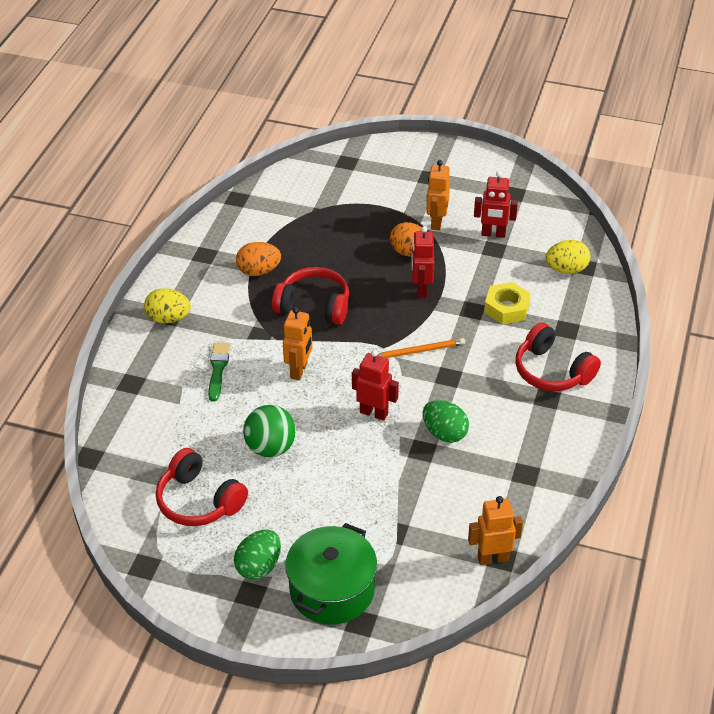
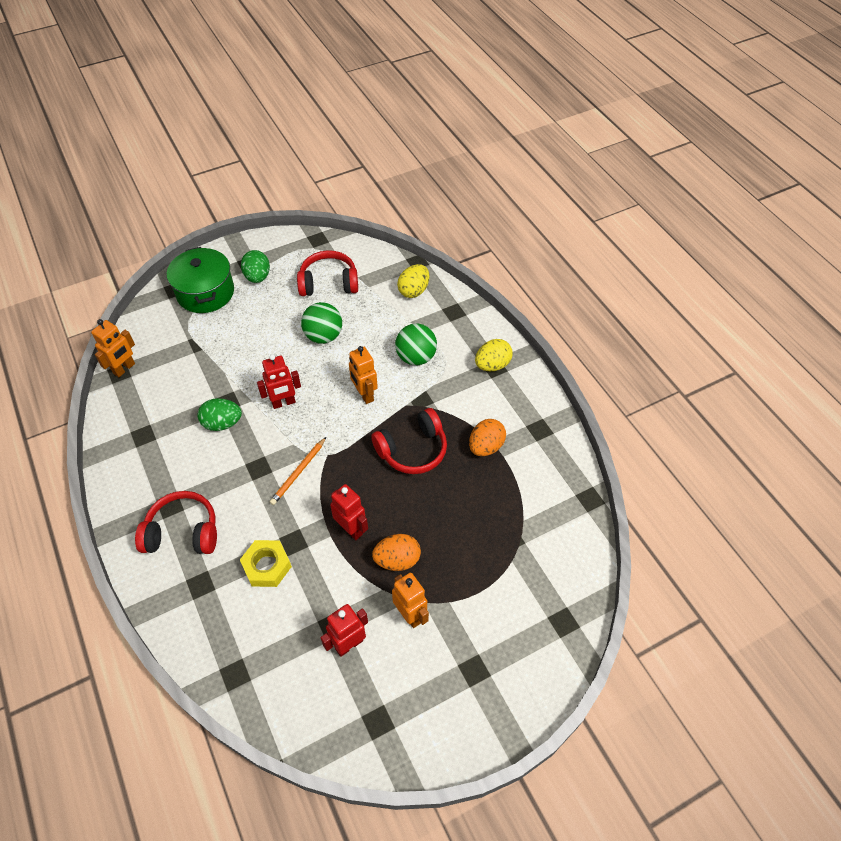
camera: 135 degrees right, 10 degrees up
green brush [208,342,230,402] -> green ball [395,324,437,365]
yellow egg [545,240,590,274] -> yellow egg moved to [397,264,429,298]

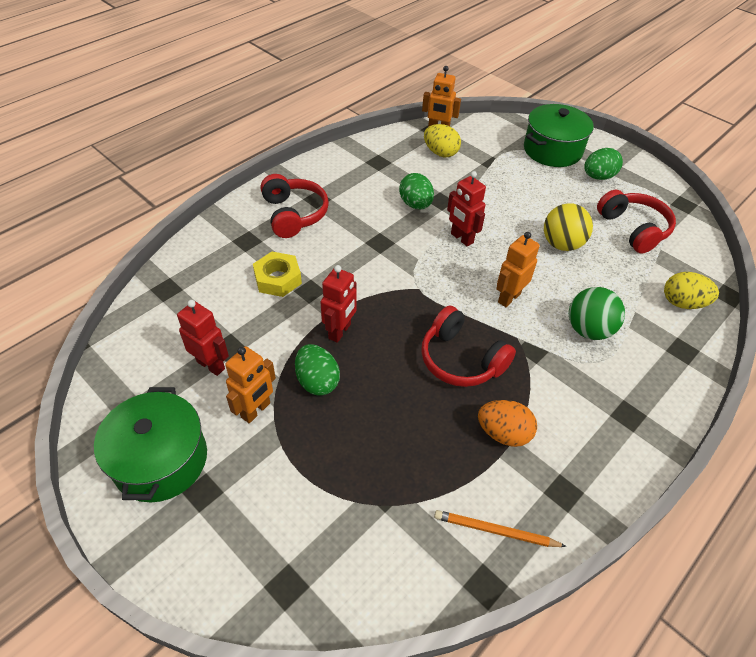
camera: 70 degrees right, 5 degrees down
orange pencil [270,437,326,505] -> orange pencil moved to [434,510,567,547]
green ball [301,302,342,344] -> yellow ball [544,203,593,251]
orange egg [372,534,421,571] -> green egg [295,344,340,396]
yellow egg [475,339,513,371] -> yellow egg moved to [424,124,461,157]
none -> green pot [94,387,207,502]

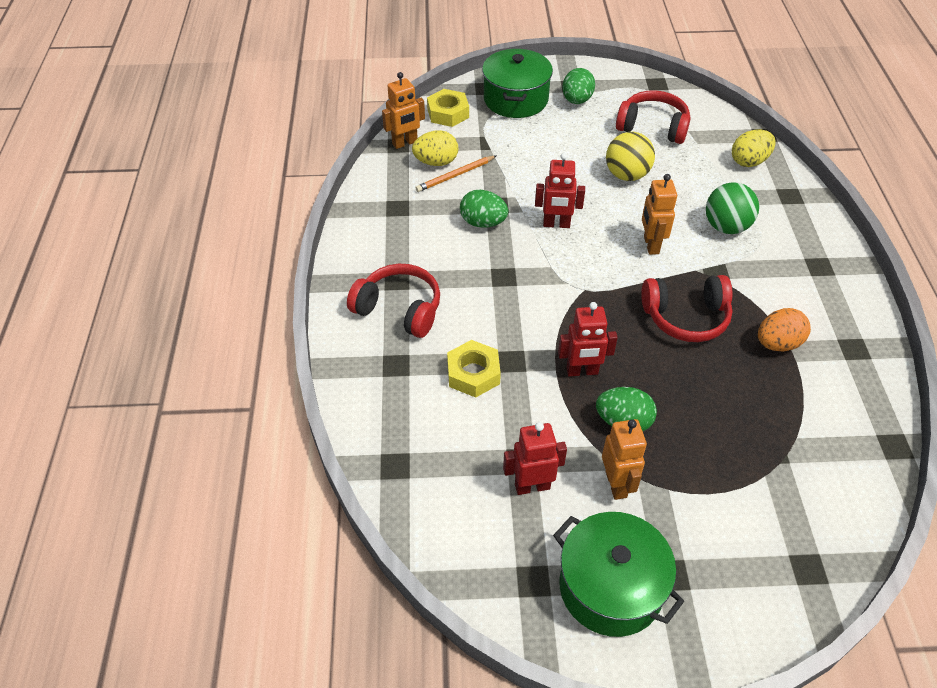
camera: 45 degrees left, 0 degrees up
red robot [321,265,357,343] -> red robot turned 105 degrees clockwise [558,302,618,376]
orange pencil [434,510,567,547] -> orange pencil moved to [415,156,496,192]
none -> yellow nut [427,89,469,127]

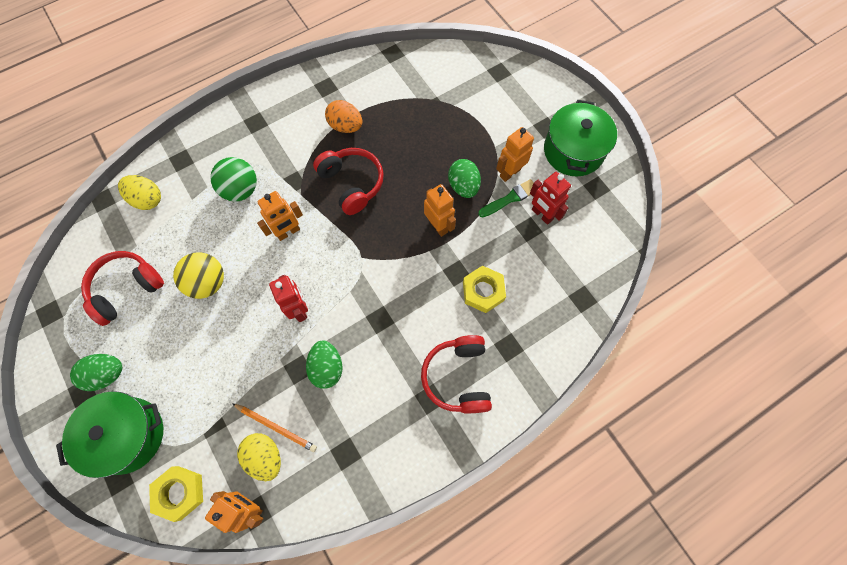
camera: 120 degrees left, 20 degrees up
red robot [558,302,618,376] -> orange robot [424,184,456,237]
red headphones [616,90,691,144] -> red headphones turned 60 degrees clockwise [81,251,164,326]
none -> green brush [478,179,534,218]

